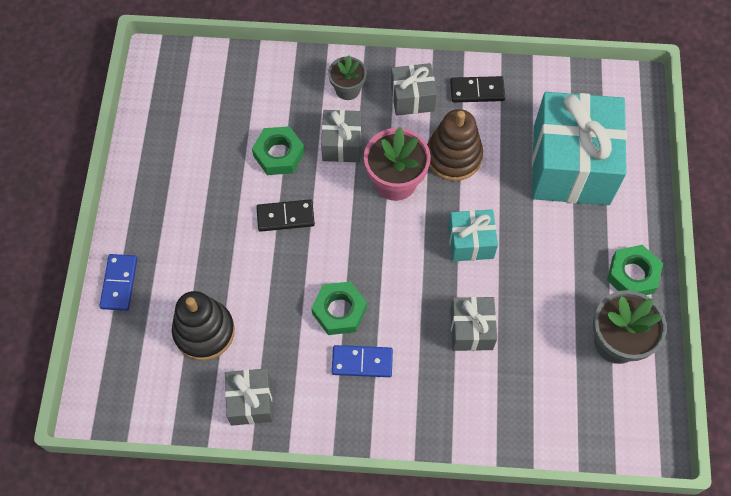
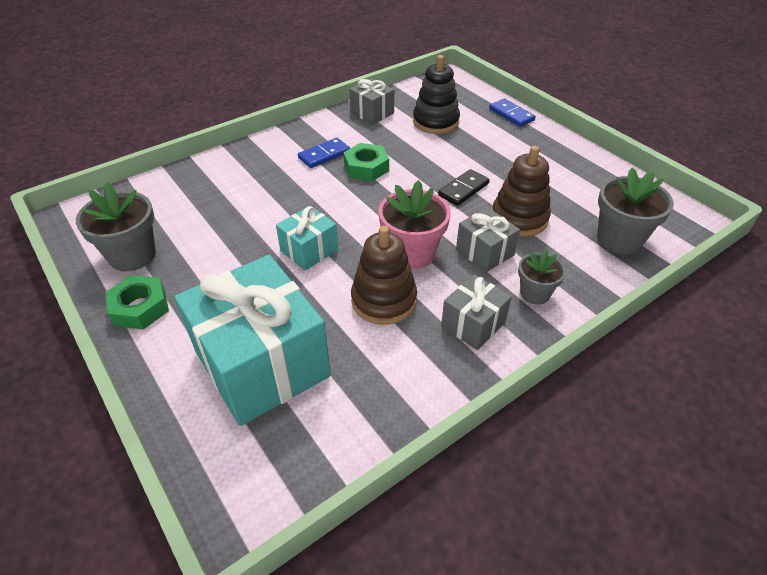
camera: 140 degrees right, 20 degrees down
green nut [252,126,305,175] -> brown stacking toy [492,146,551,237]
black domino [450,76,505,103] -> none
grey gift [450,297,497,351] -> none
none -> grey flower pot [597,167,674,254]

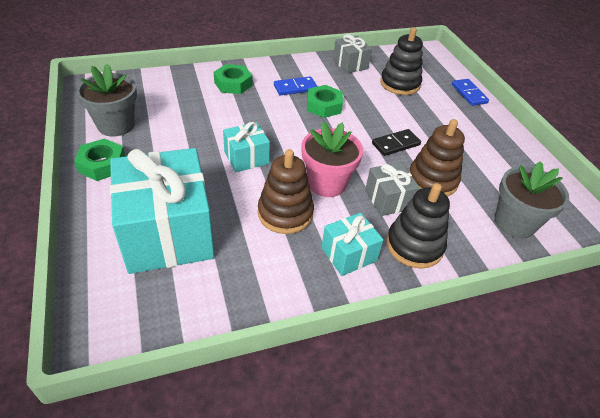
camera: 15 degrees right, 0 degrees up
grey gift [441,274,512,350] -> turquoise gift [321,212,384,276]
grey flower pot [518,249,566,305] -> black stacking toy [386,183,450,269]
none -> green nut [214,64,252,94]

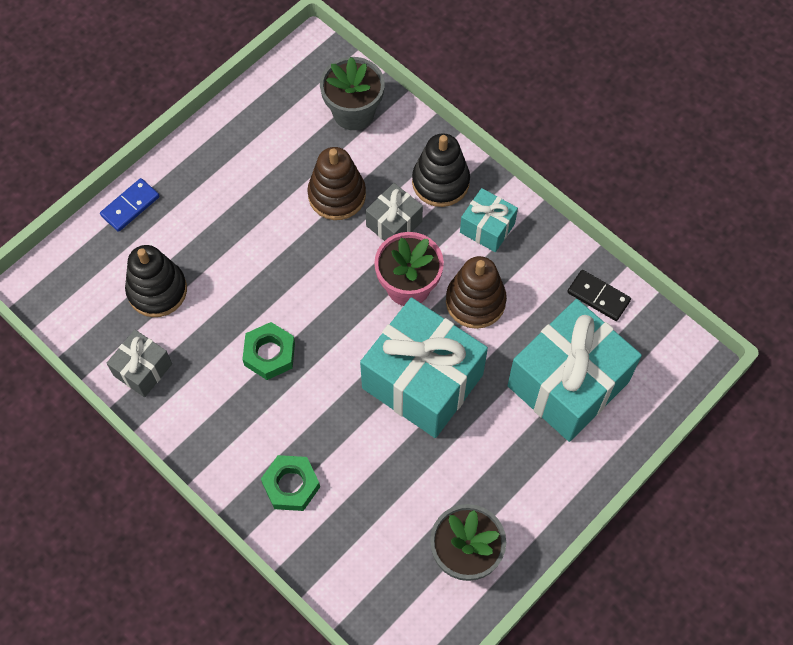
camera: 115 degrees left, 20 degrees up
green nut [74,138,125,181] -> none
turquoise gift [223,122,270,172] -> turquoise gift [360,297,488,438], size x2.05
blue domino [274,76,318,95] -> none
black domino [372,129,421,156] -> black domino moved to [567,270,631,321]

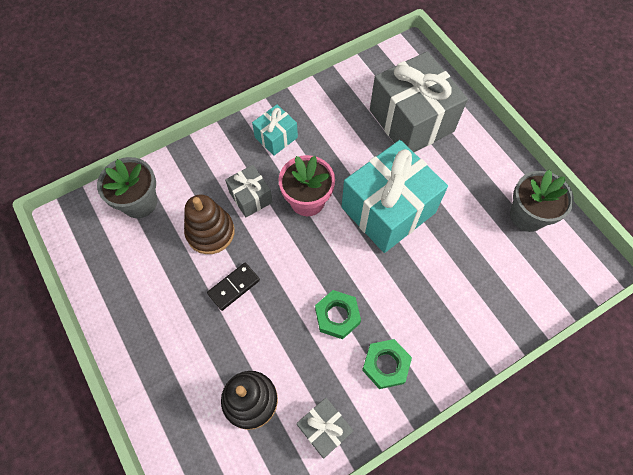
camera: 75 degrees left, 0 degrees up
blue domino [100,178,160,232] -> none
green nut [261,455,320,511] -> green nut moved to [362,339,412,389]
black stacking toy [412,133,470,207] -> none
brown stacking toy [446,256,507,329] -> none
turquoise gift [507,299,642,442] -> grey gift [370,51,468,152]
black domino [567,270,631,321] -> black domino moved to [207,263,260,311]

